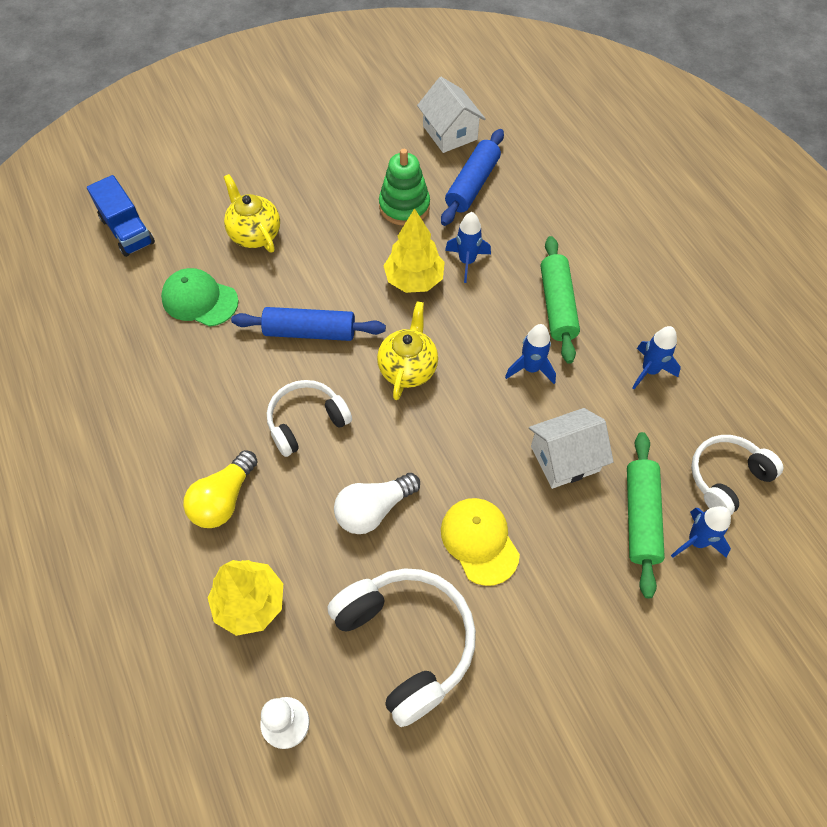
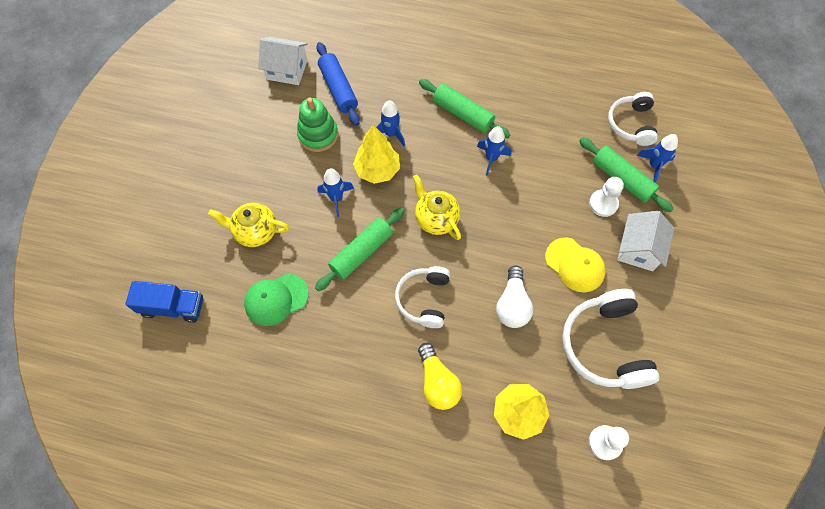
camera: 50 degrees left, 5 degrees up
blue rolling pin [231,307,386,341] -> green rolling pin [315,208,405,291]
white headphones [327,568,476,727] -> white headphones turned 105 degrees counterclockwise [562,289,660,389]
yellow cap [441,498,520,586] -> yellow cap turned 150 degrees counterclockwise [545,237,606,292]
white house [529,408,614,489] -> white house moved to [618,211,674,271]
blue rocket [632,326,681,389] -> blue rocket moved to [317,168,354,217]
none -> white pawn [589,177,624,217]

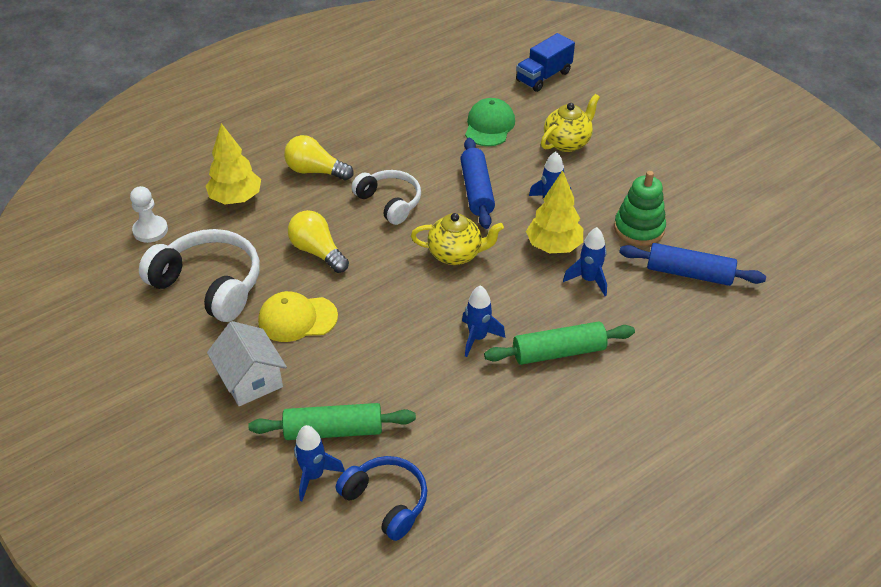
camera: 130 degrees right, 20 degrees down
white house [258,37,308,85] -> none
green rolling pin [315,208,405,291] -> blue rolling pin [460,138,495,229]
white light bulb [496,266,533,328] -> yellow light bulb [288,210,349,273]
white pawn [589,177,624,217] -> none
white headphones [608,92,658,146] -> blue headphones [336,456,427,541]

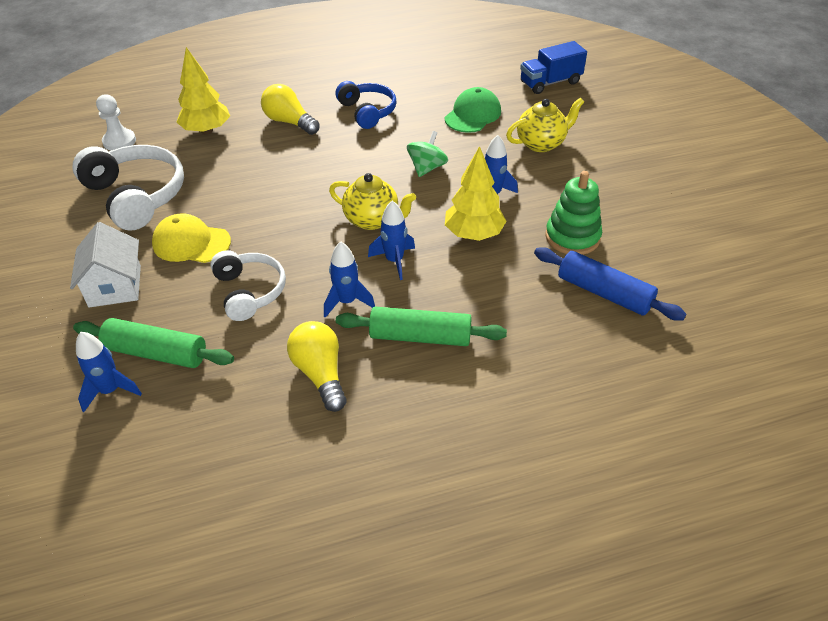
camera: 20 degrees right, 0 degrees up
yellow light bulb [288,210,349,273] -> yellow light bulb moved to [287,321,346,412]
blue headphones [336,456,427,541] -> blue headphones moved to [336,81,397,129]
white headphones [352,170,421,225] -> white headphones moved to [210,250,286,321]
blue rolling pin [460,138,495,229] -> green spinning top [407,131,448,177]
blue rocket [563,227,607,296] -> blue rocket moved to [368,201,415,280]

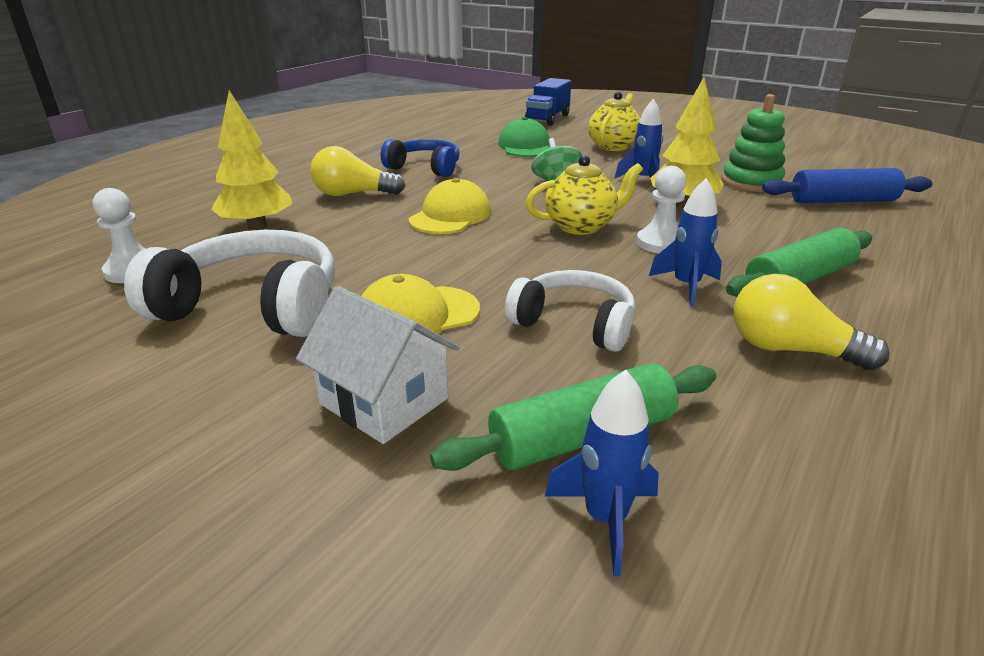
camera: 40 degrees left, 15 degrees down
blue rocket [368,201,415,280] -> white pawn [636,166,686,253]
none -> yellow cap [409,178,491,234]

